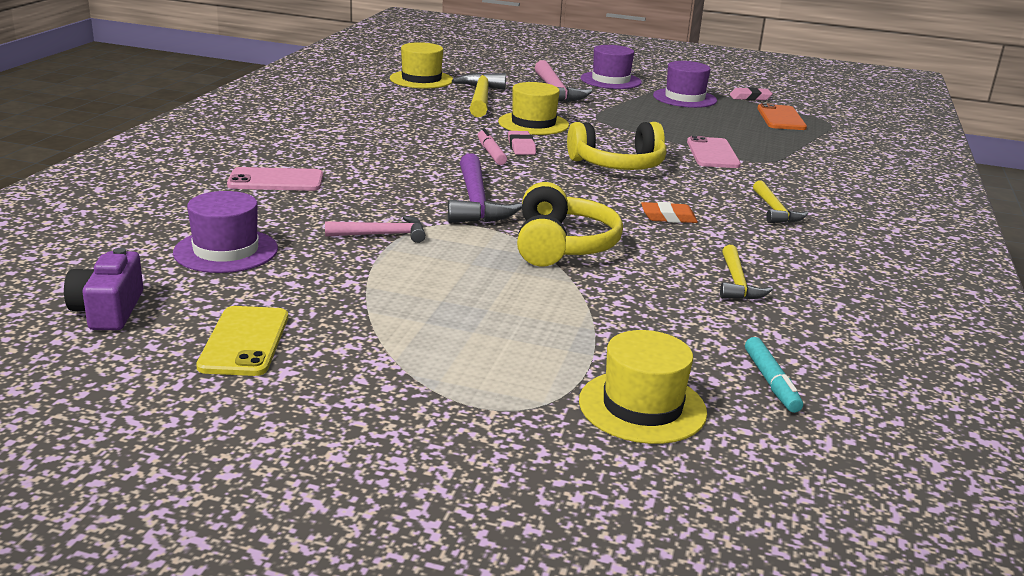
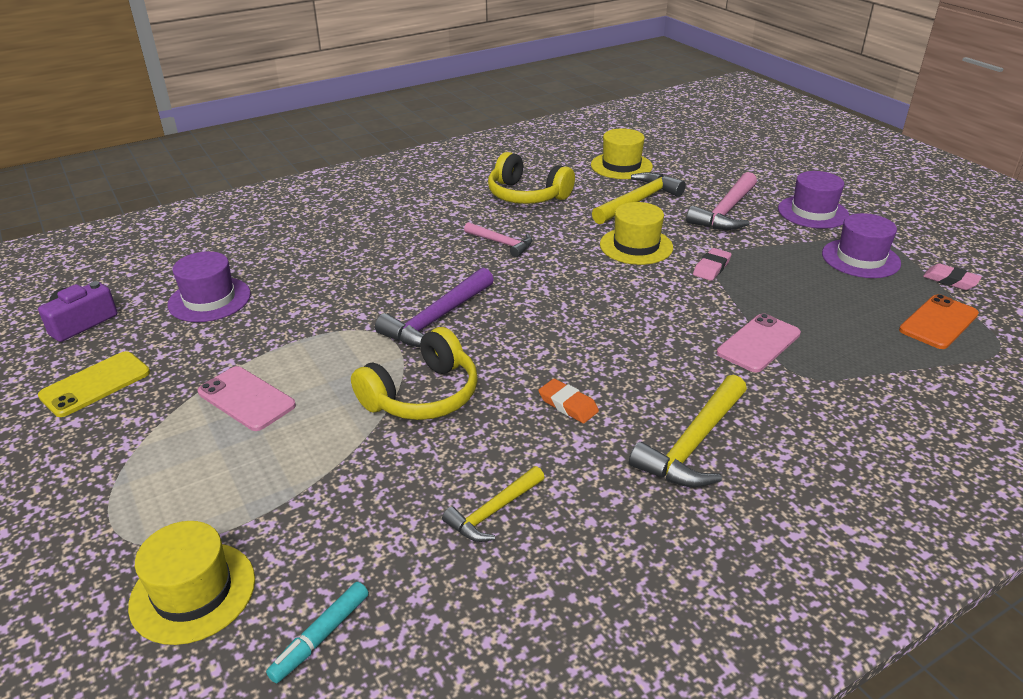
camera: 45 degrees right, 10 degrees up
pink phone [227,167,323,191] -> pink phone moved to [198,366,296,431]
pink hammer [325,216,426,243] -> pink hammer moved to [464,222,533,257]
pink marker [478,129,507,165] -> none
pink eraser [508,131,536,155] -> pink eraser moved to [693,248,731,281]
yellow headphones [567,122,667,170] -> yellow headphones moved to [488,152,575,204]
yellow hammer [753,181,808,223] -> yellow hammer [629,375,747,488], size x1.63

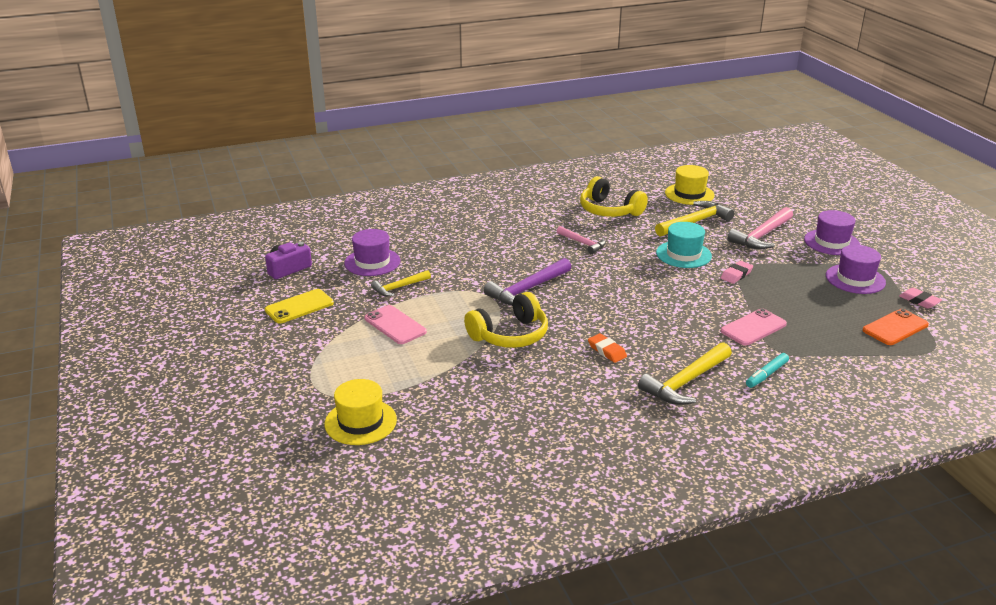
camera: 10 degrees right, 5 degrees down
turquoise marker [266,582,369,683] -> turquoise marker moved to [746,353,789,388]
yellow hammer [442,466,545,542] -> yellow hammer moved to [371,270,431,297]
yellow hat [600,202,673,265] -> turquoise hat [656,222,712,268]

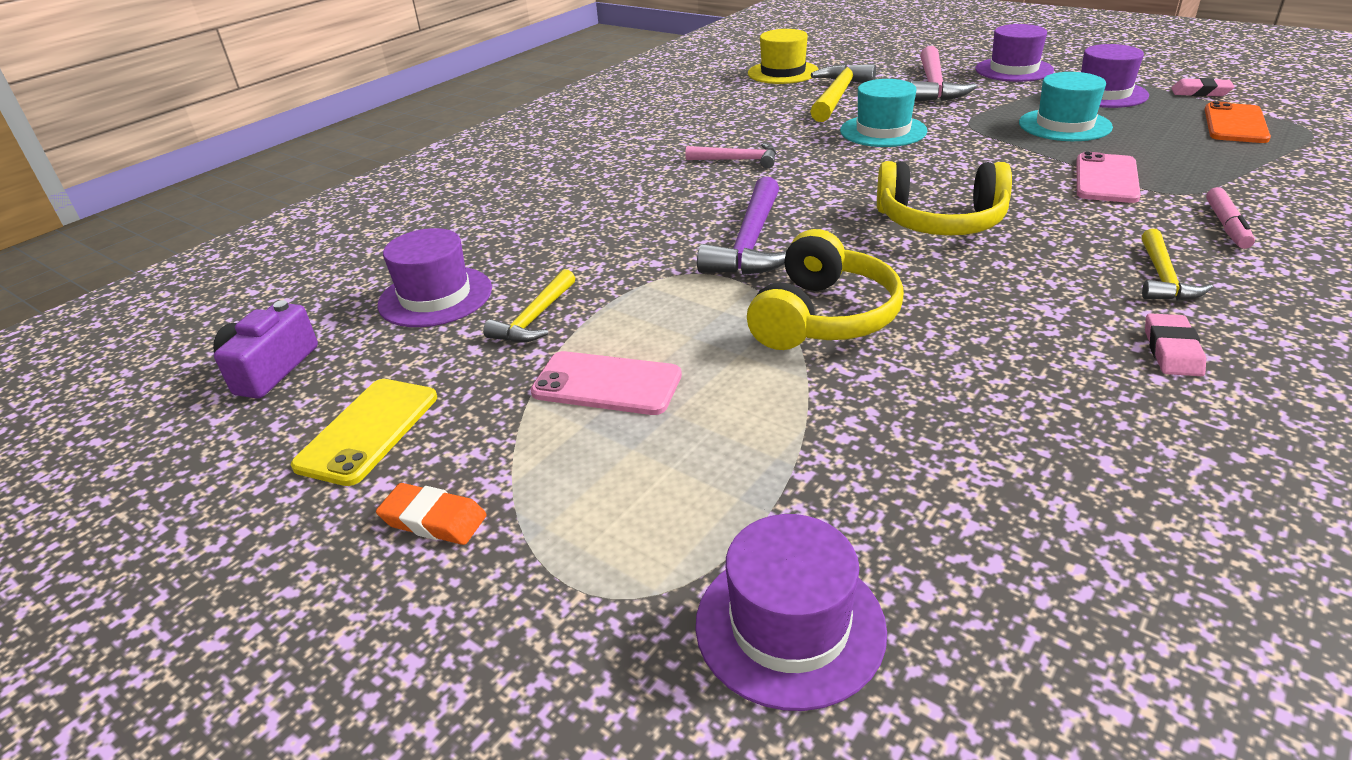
camera: 30 degrees left, 5 degrees up
yellow hat [325,379,397,445] -> purple hat [695,514,887,711]
yellow headphones [580,176,648,217] -> yellow headphones moved to [877,161,1012,236]
orange eraser [588,333,627,363] -> orange eraser moved to [376,483,487,545]
yellow hammer [638,342,732,405] -> yellow hammer [1142,229,1213,301], size x0.61
pink eraser [721,261,753,284] -> pink eraser moved to [1145,313,1206,376]
turquoise marker [746,353,789,388] -> pink marker [1206,187,1255,249]
none -> turquoise hat [1019,72,1113,141]

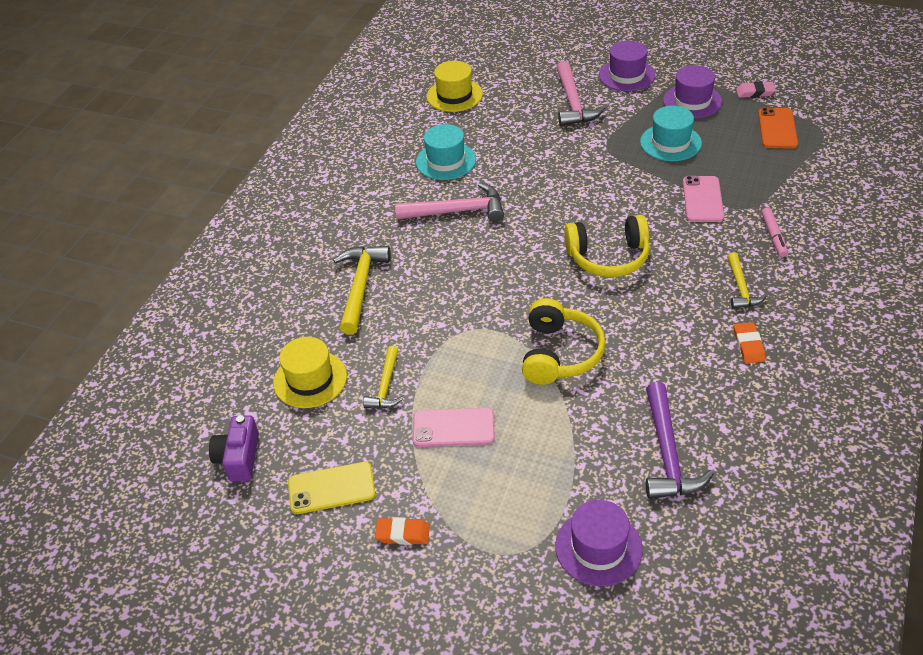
camera: 15 degrees left, 10 degrees up
yellow phone [291,379,437,486] -> yellow phone turned 75 degrees clockwise [288,462,376,514]
purple hat [378,228,492,327] -> yellow hat [273,337,347,408]
pink hammer [685,143,776,168] -> pink hammer [395,183,504,222], size x1.63
purple hammer [697,177,786,275] -> purple hammer moved to [646,382,714,499]
yellow hammer [810,64,876,122] -> yellow hammer moved to [333,246,391,335]
turquoise hat [840,79,927,147] -> turquoise hat moved to [416,124,476,180]
pink eraser [1145,313,1206,376] -> orange eraser [734,322,765,364]

